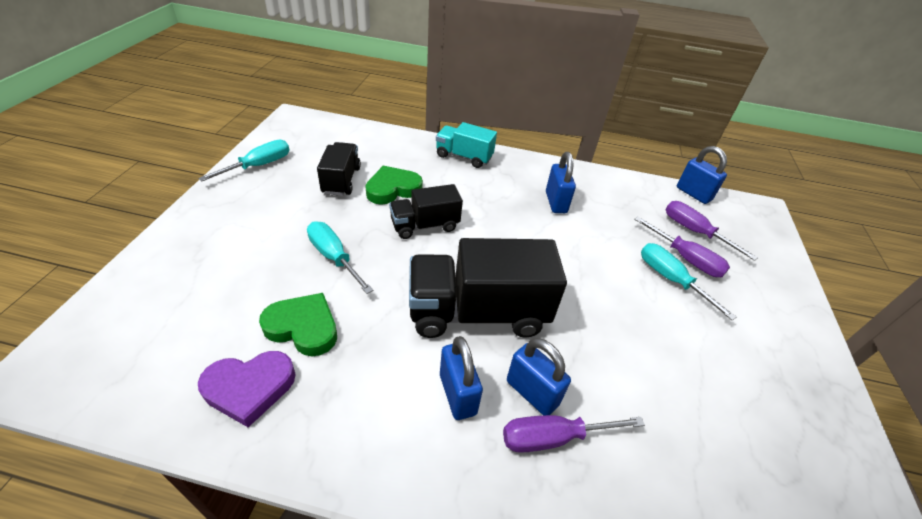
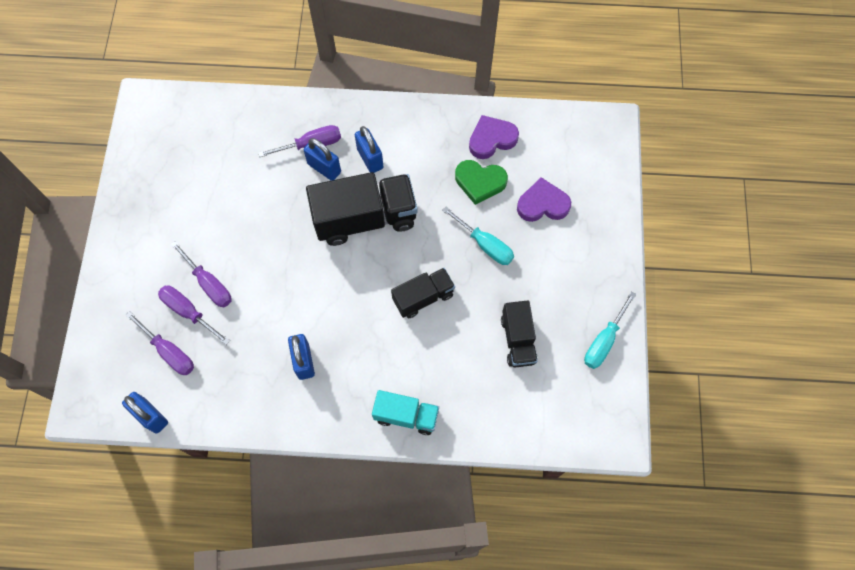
camera: 175 degrees right, 25 degrees up
green heart [365,166,423,205] -> none
turquoise screwdriver [641,243,737,320] -> purple screwdriver [171,241,232,307]
none -> purple heart [517,177,571,222]

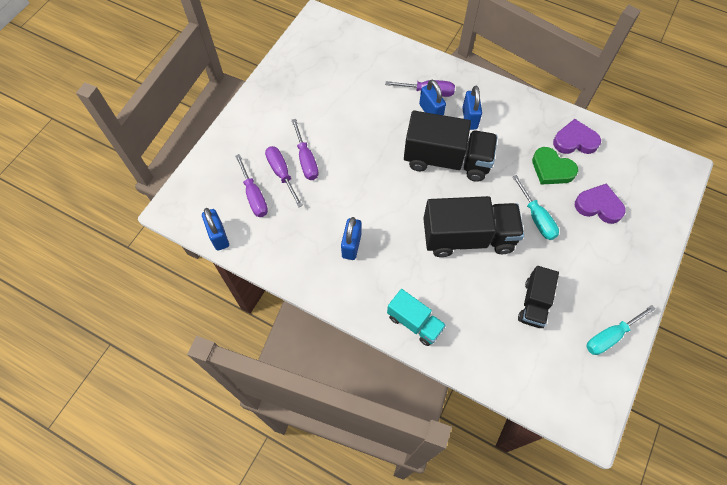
camera: 25 degrees right, 5 degrees down
black truck [391,268,455,318] -> black truck [423,196,524,257], size x1.75

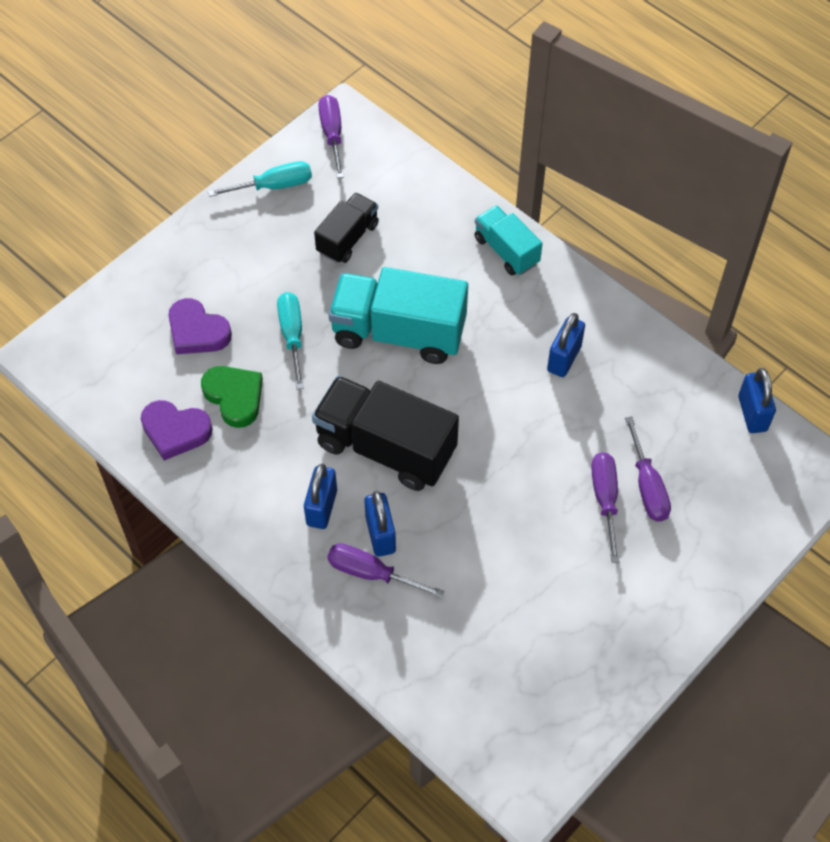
camera: 165 degrees left, 5 degrees down
purple screwdriver [235,154,268,217] -> purple screwdriver moved to [318,95,344,178]
black truck [423,196,524,257] -> turquoise truck [328,267,468,364]

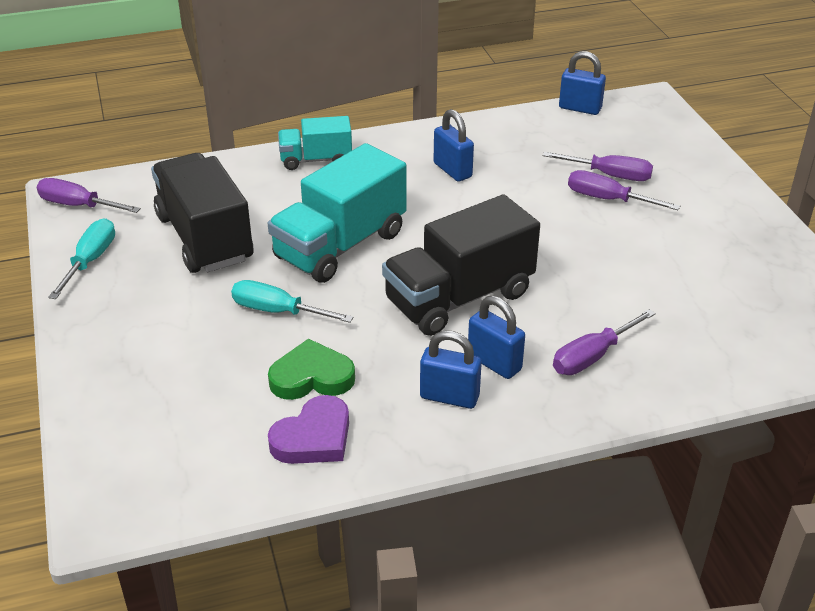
camera: 60 degrees left, 20 degrees down
purple heart [168,298,232,354] -> none
black truck [314,193,379,263] -> black truck [151,153,253,273], size x1.75
blue padlock [364,491,396,557] -> blue padlock moved to [420,331,482,409]

